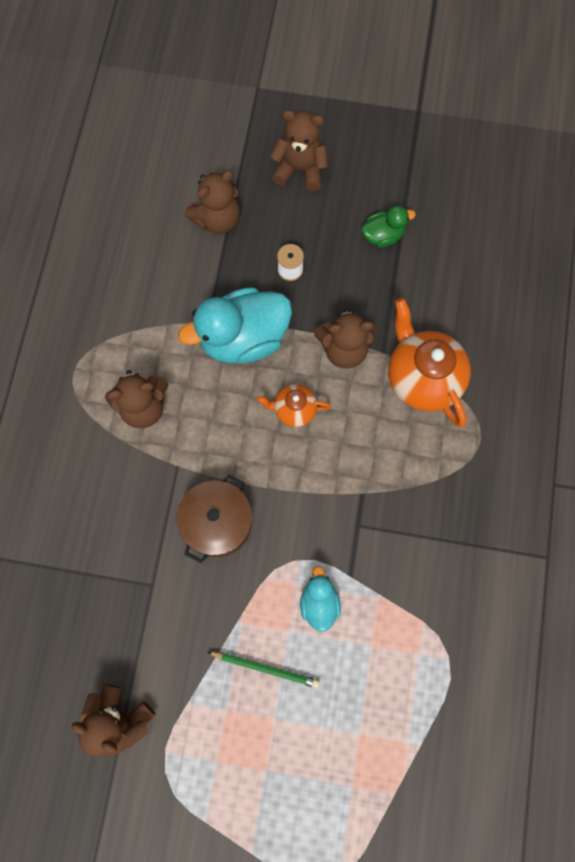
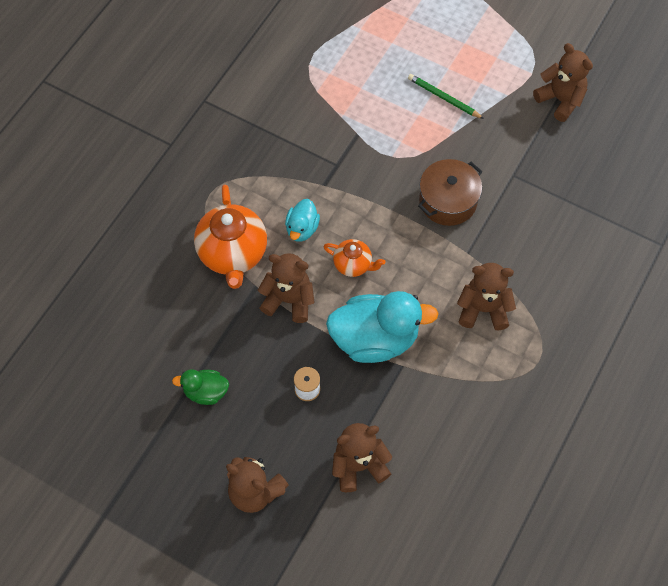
camera: 160 degrees left, 10 degrees down
turquoise duck [300,566,341,632] -> turquoise duck moved to [285,199,320,242]

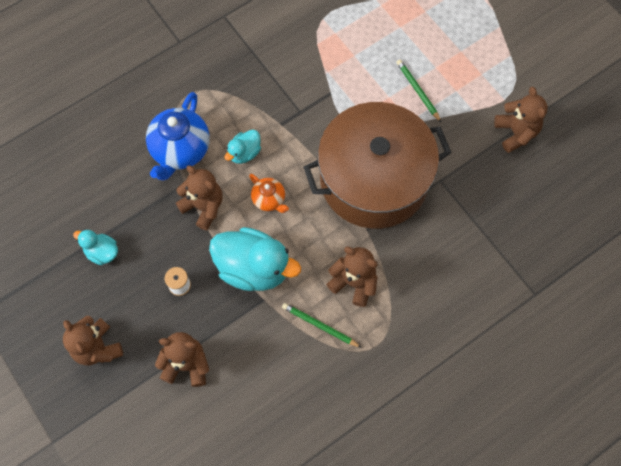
camera: 25 degrees right, 5 degrees up
green duck [172,369,229,405] -> turquoise duck [73,229,118,265]
orange teapot [194,185,267,289] -> blue teapot [146,92,210,181]
brown pot [418,159,483,226] -> brown pot [303,102,452,229], size x2.08
none -> green pencil [282,303,362,348]

